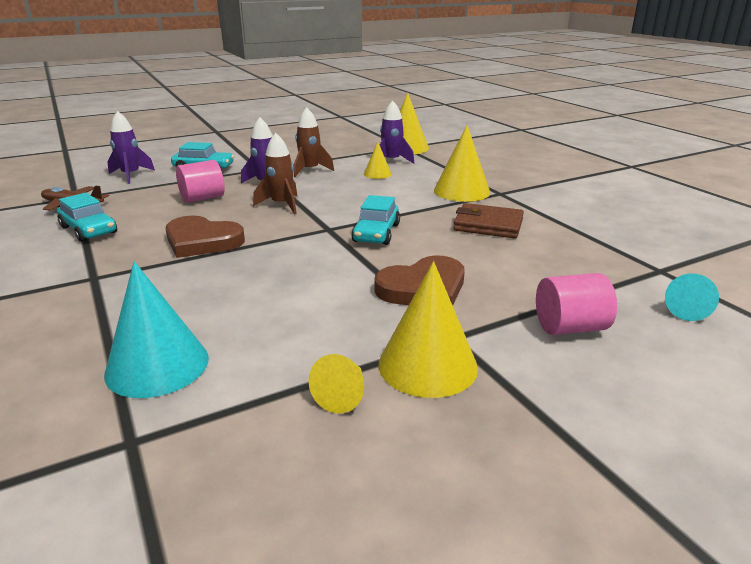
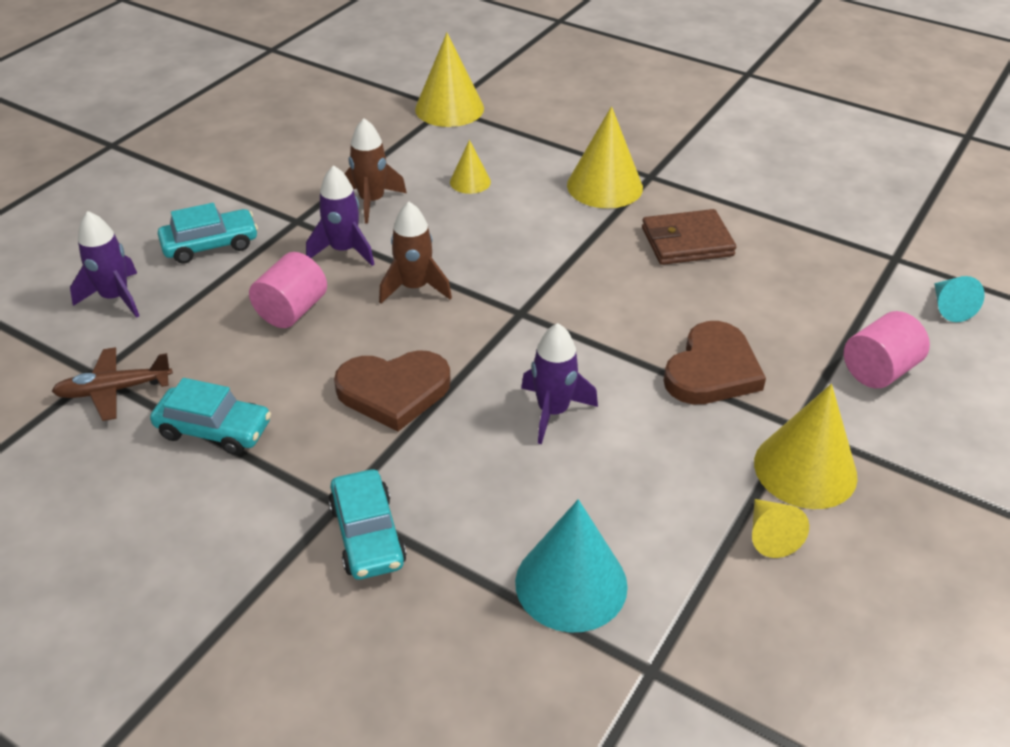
camera: 30 degrees left, 15 degrees up
turquoise car [351,195,400,245] -> turquoise car moved to [328,469,407,579]
purple rocket [380,101,414,164] -> purple rocket moved to [521,323,598,444]

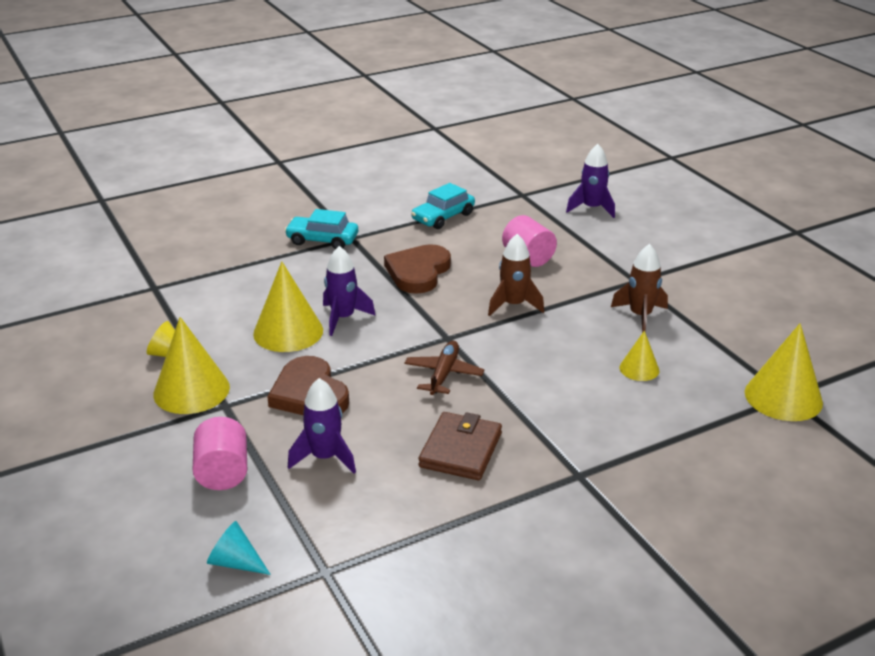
camera: 120 degrees right, 10 degrees down
brown plane [52,347,173,421] -> brown plane moved to [405,341,485,395]
turquoise car [158,203,258,264] -> none
purple rocket [306,165,374,266] -> purple rocket moved to [288,378,356,474]
turquoise cone [515,499,628,632] -> none
yellow cone [567,106,643,208] -> yellow cone moved to [253,262,323,352]

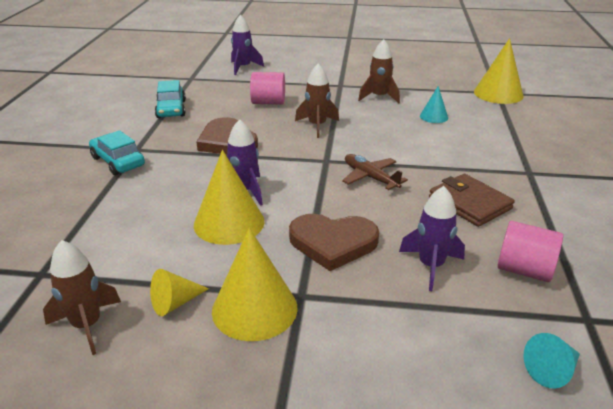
camera: 55 degrees left, 0 degrees up
pink cylinder [193,417,247,490] -> pink cylinder moved to [497,221,563,282]
turquoise car [285,209,358,249] -> turquoise car turned 90 degrees clockwise [89,130,145,175]
yellow cone [619,331,659,381] -> turquoise cone [420,86,448,123]
none -> brown rocket [43,240,121,355]

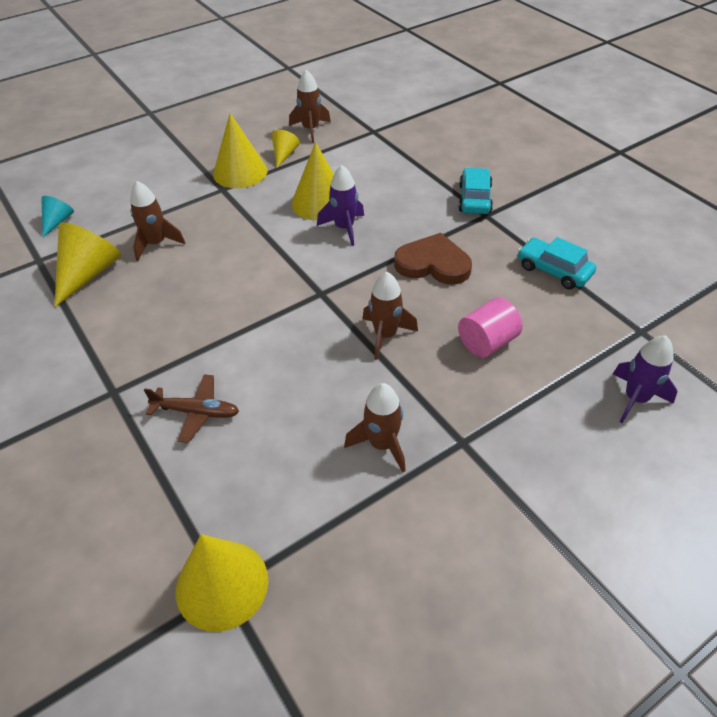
camera: 140 degrees right, 15 degrees up
turquoise car [89,130,145,175] -> turquoise car turned 90 degrees counterclockwise [459,167,493,214]
brown heart [289,214,379,271] -> none
brown plane [342,154,408,190] -> brown plane moved to [144,374,239,443]
purple rocket [399,186,465,291] -> brown rocket [130,181,185,261]
turquoise cone [420,86,448,123] -> none
brown wallet [429,174,515,227] -> none
pink cylinder [497,221,563,282] -> yellow cone [54,222,121,307]

